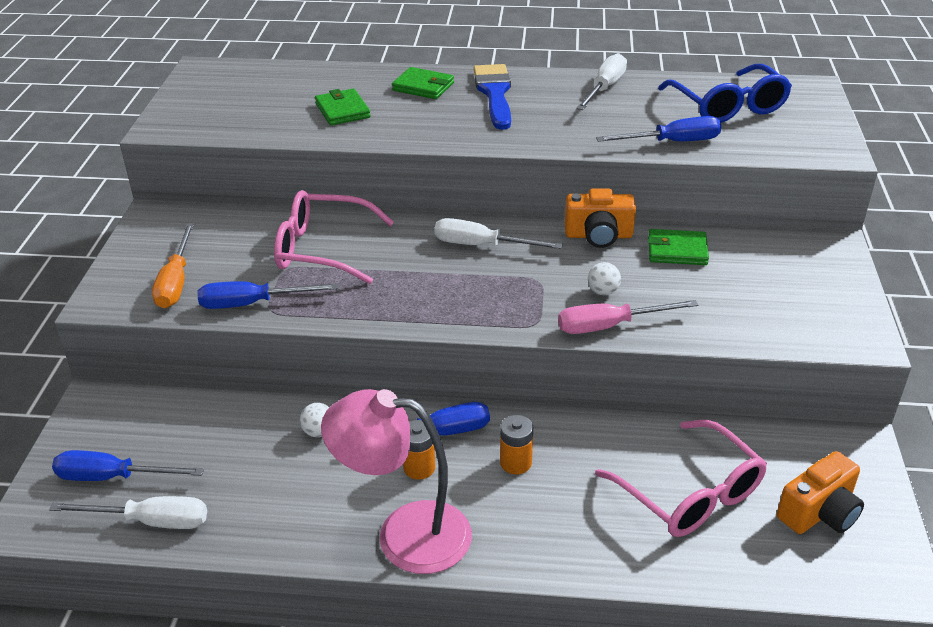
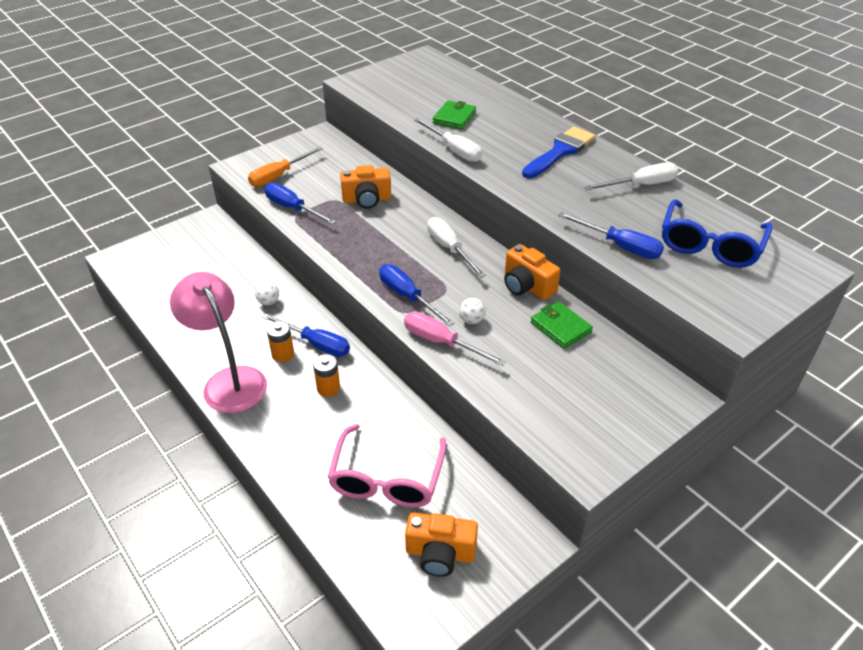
camera: 45 degrees right, 5 degrees up
white screwdriver [49,496,207,529] -> white screwdriver moved to [414,118,482,162]
blue screwdriver [52,450,204,481] -> blue screwdriver moved to [379,264,454,326]
pink glasses [274,190,394,284] -> orange camera [340,165,391,209]
green wallet [392,67,454,99] -> none

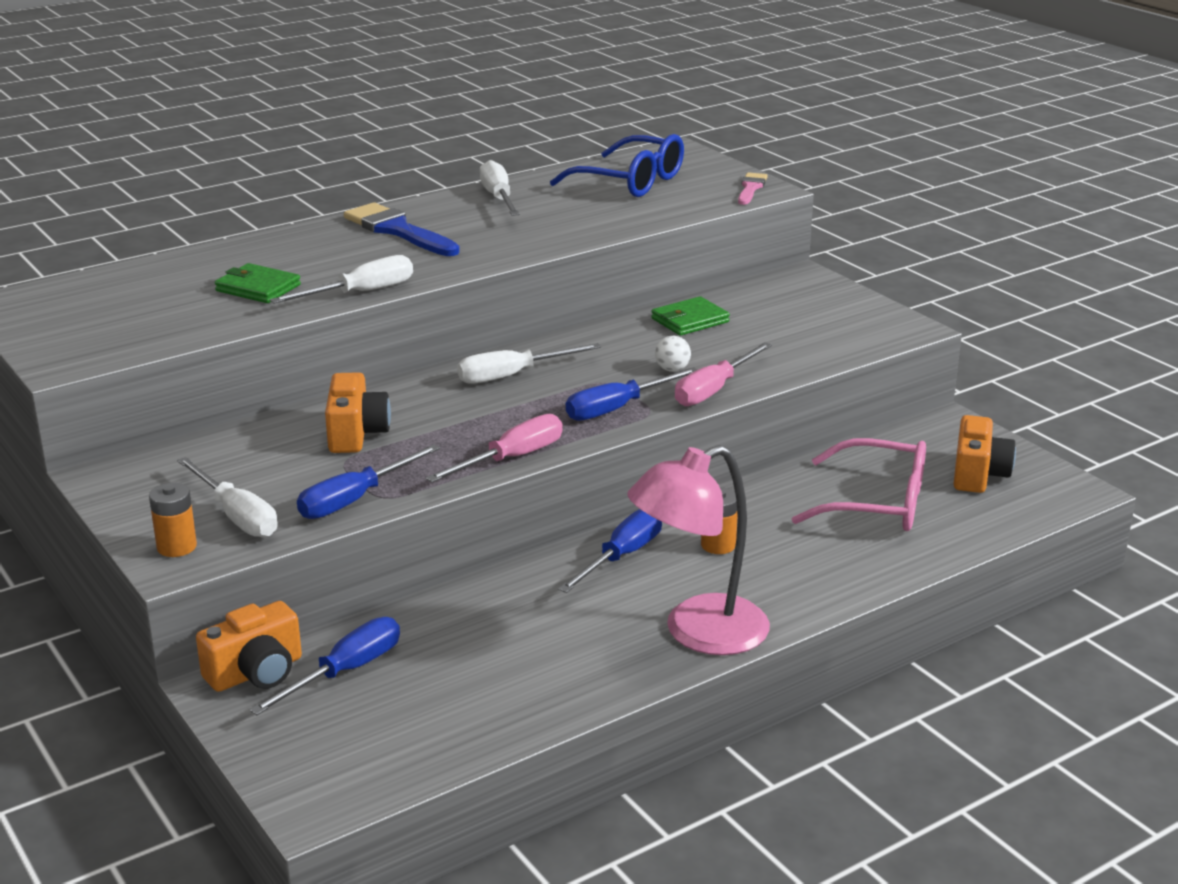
camera: 85 degrees left, 15 degrees down
orange screwdriver [248,147,323,187] -> white screwdriver [177,457,278,538]
white ball [255,282,279,305] -> none
orange battery [267,321,294,362] -> orange battery moved to [149,483,197,557]
orange camera [504,244,561,300] -> orange camera moved to [196,601,302,692]
blue screwdriver [558,212,664,259] -> blue screwdriver moved to [250,617,400,715]
none -> pink screwdriver [426,414,563,482]
none -> pink brush [738,172,768,205]

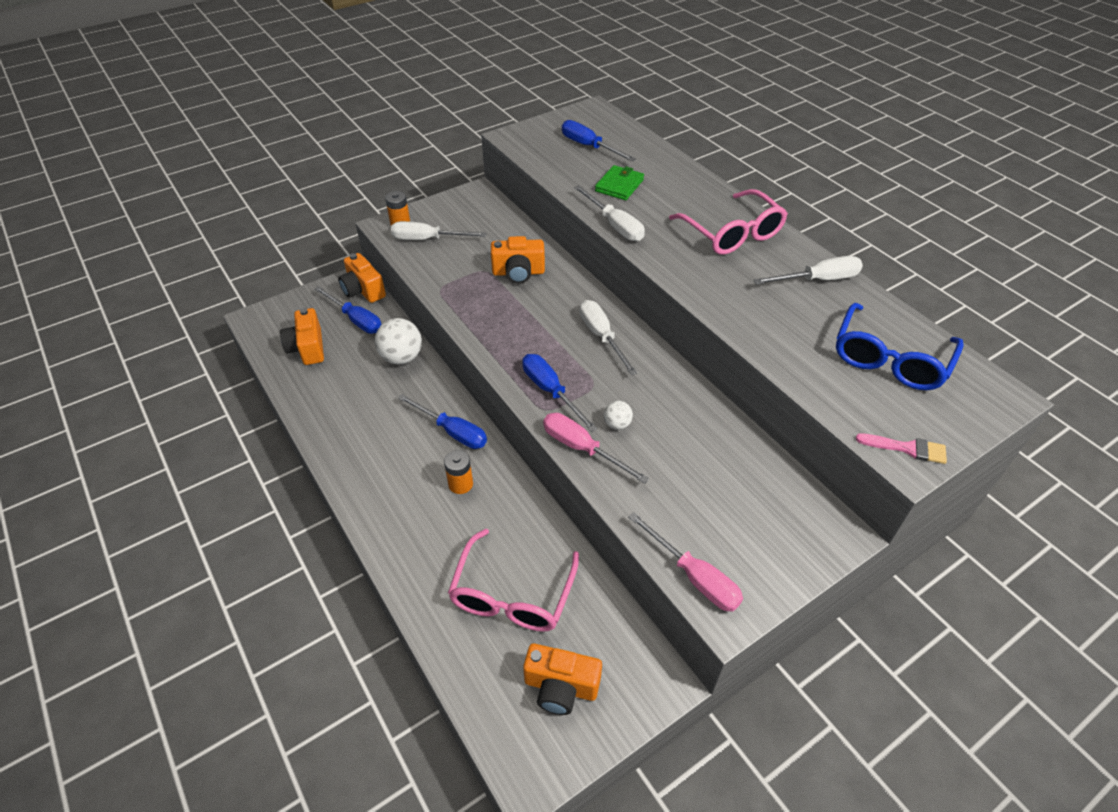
camera: 90 degrees right, 20 degrees up
white screwdriver [177,457,278,538] -> white screwdriver turned 45 degrees clockwise [391,221,487,240]
blue screwdriver [297,444,440,519] -> blue screwdriver moved to [562,120,636,161]
blue brush [344,203,460,256] -> pink glasses [669,189,788,255]
pink screwdriver [426,414,563,482] -> pink screwdriver moved to [628,512,743,612]
pink lamp [627,445,770,655] -> none
green wallet [651,296,730,336] -> none
none -> orange camera [280,308,324,365]
none -> white ball [375,318,422,364]

